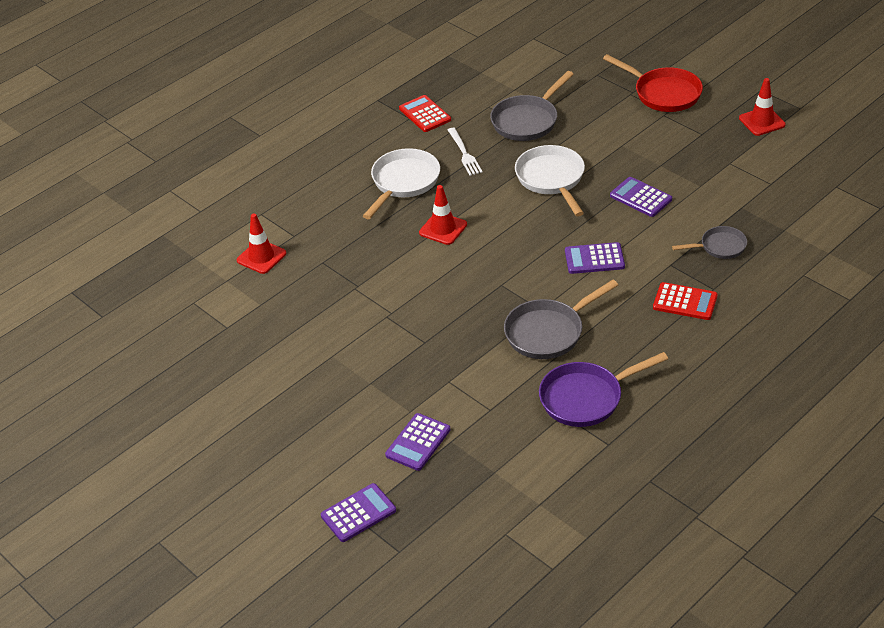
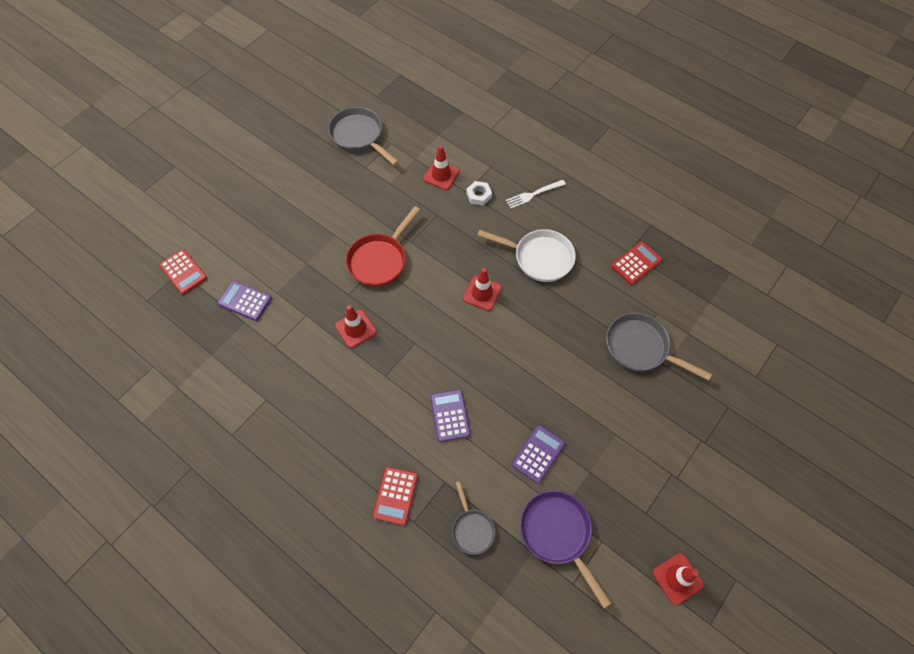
camera: 80 degrees right, 20 degrees up
purple calculator [321,483,396,542] -> red calculator [159,249,207,295]
white fork [448,128,483,176] -> white fork moved to [506,180,566,208]
grey pan [504,280,618,359] -> grey pan moved to [328,107,399,165]
white pan [515,145,585,216] -> none
purple pan [539,352,668,427] -> purple pan moved to [520,490,611,608]
red pan [603,54,703,112] -> red pan moved to [346,206,420,287]
none -> red traffic cone [335,305,377,348]
none -> white nut [466,181,492,206]

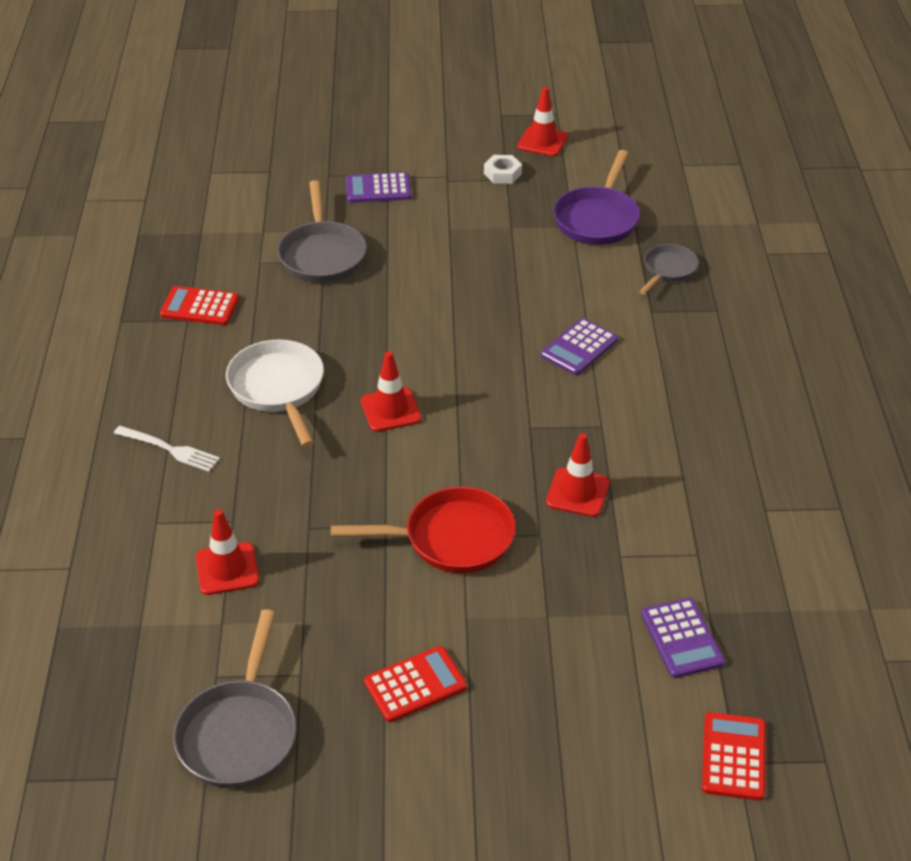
camera: 130 degrees left, 20 degrees down
red calculator [373,467,418,525] -> red calculator moved to [364,646,467,722]
white nut [466,181,492,206] -> white nut moved to [484,155,522,184]
purple calculator [512,425,565,484] -> purple calculator moved to [346,172,411,203]

